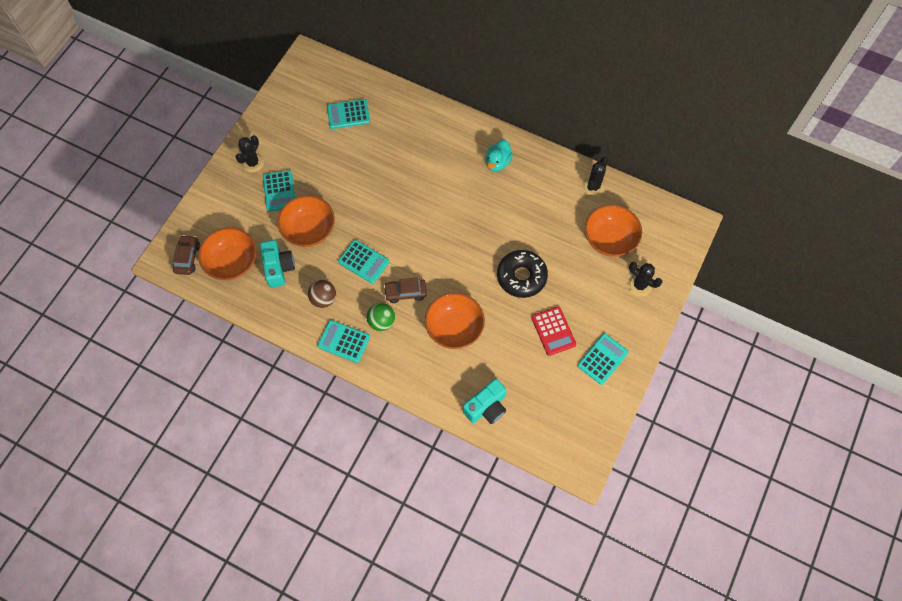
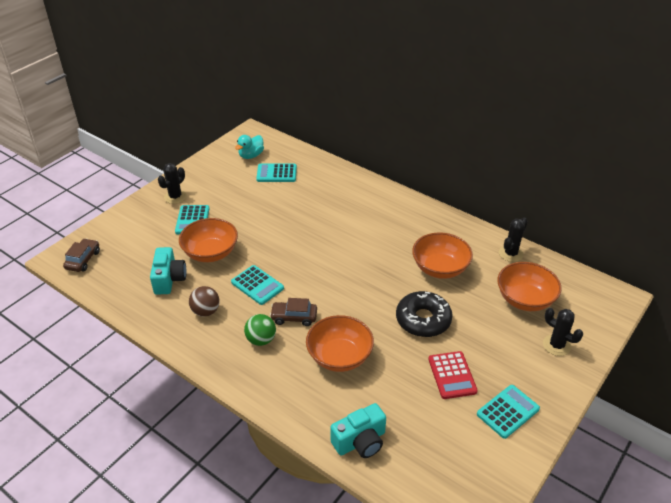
camera: 10 degrees right, 25 degrees down
orange bowl [198,227,257,280] -> orange bowl moved to [412,232,473,279]
turquoise calculator [317,320,370,363] -> none
turquoise duck [486,140,513,172] -> turquoise duck moved to [235,135,264,159]

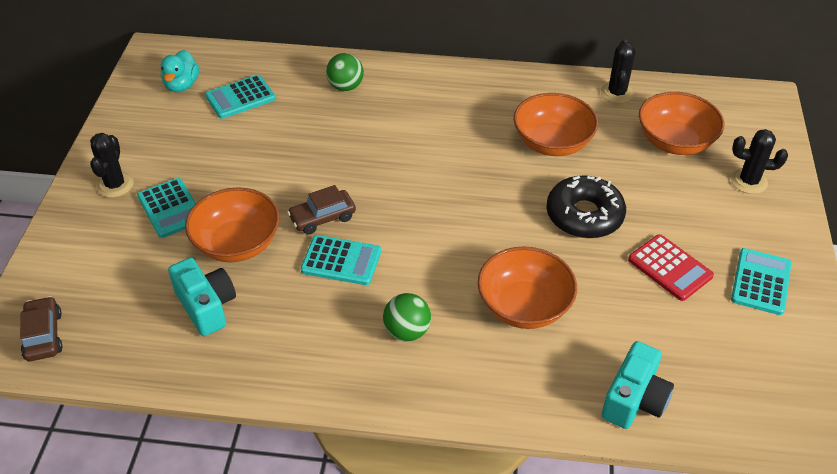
camera: 30 degrees left, 5 degrees up
brown ball [189,286,220,317] -> none
brown car [270,298,317,326] -> brown car moved to [287,185,356,235]
none -> green ball [326,53,364,91]

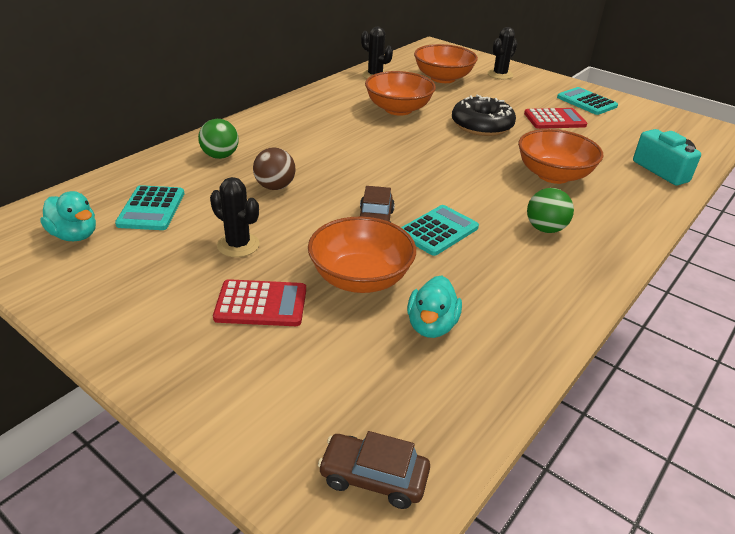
camera: 60 degrees left, 10 degrees down
black cactus [90,133,134,198] -> black cactus moved to [210,177,259,257]
turquoise calculator [137,178,196,238] -> red calculator [213,279,306,326]
turquoise camera [168,258,236,336] -> turquoise duck [407,276,462,338]
none -> brown ball [253,147,296,190]

